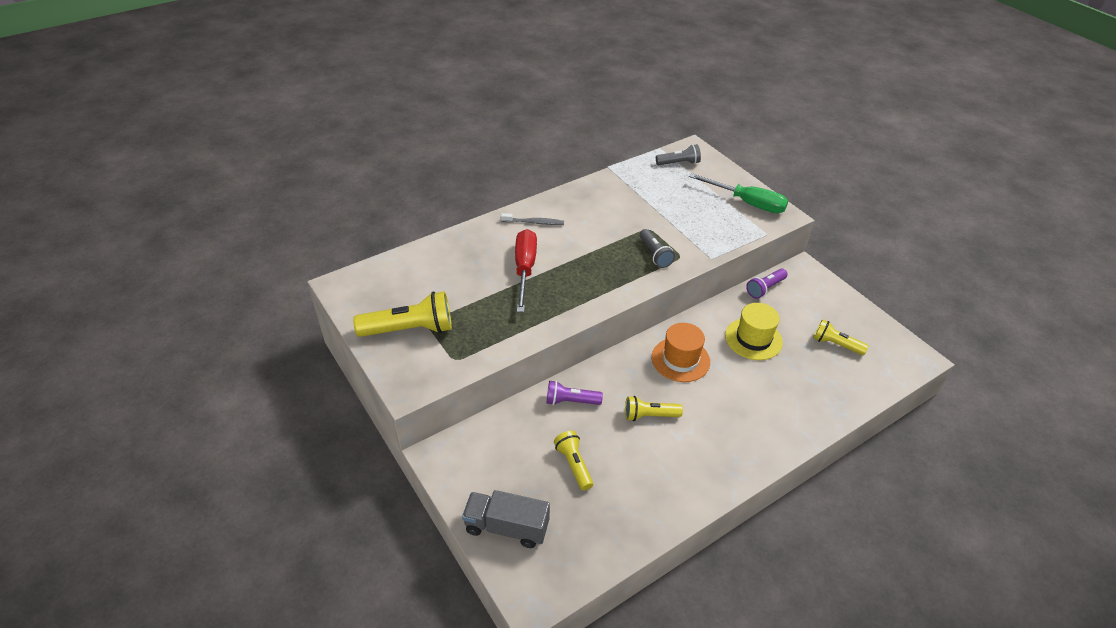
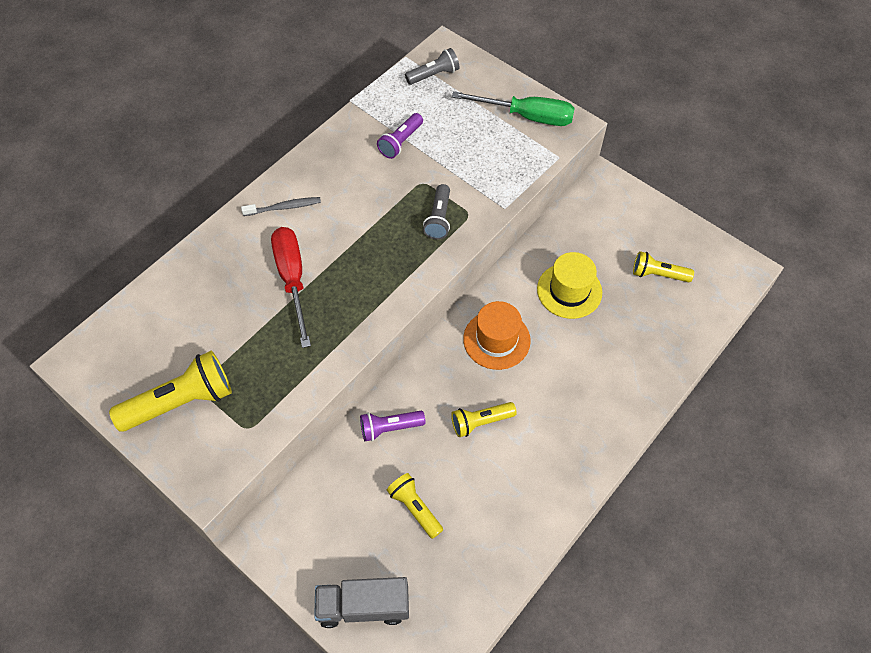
camera: 15 degrees left, 15 degrees up
grey flashlight [639,229,675,268] -> grey flashlight turned 45 degrees clockwise [423,184,450,240]
purple flashlight [746,269,788,299] -> purple flashlight moved to [377,113,423,159]

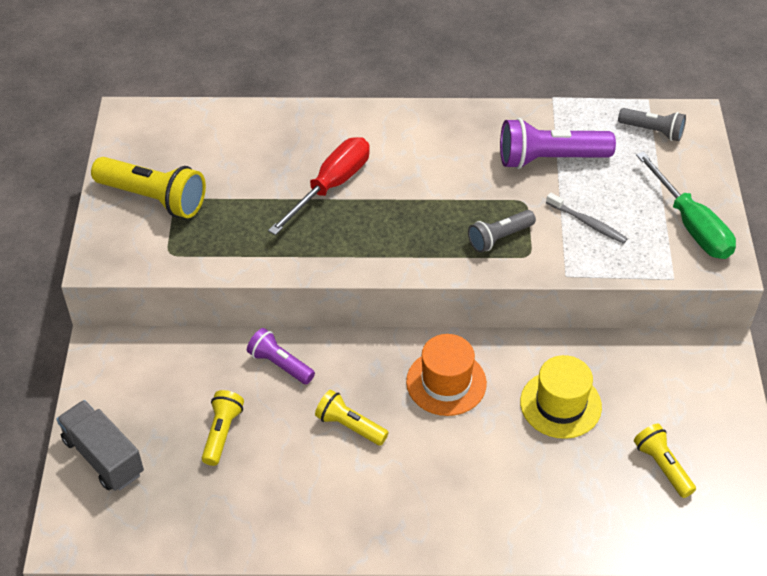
camera: 50 degrees right, 10 degrees down
grey toothbrush [241,197,321,216] -> grey toothbrush moved to [546,193,628,244]
purple flashlight [377,113,423,159] -> purple flashlight [500,118,616,169], size x1.69

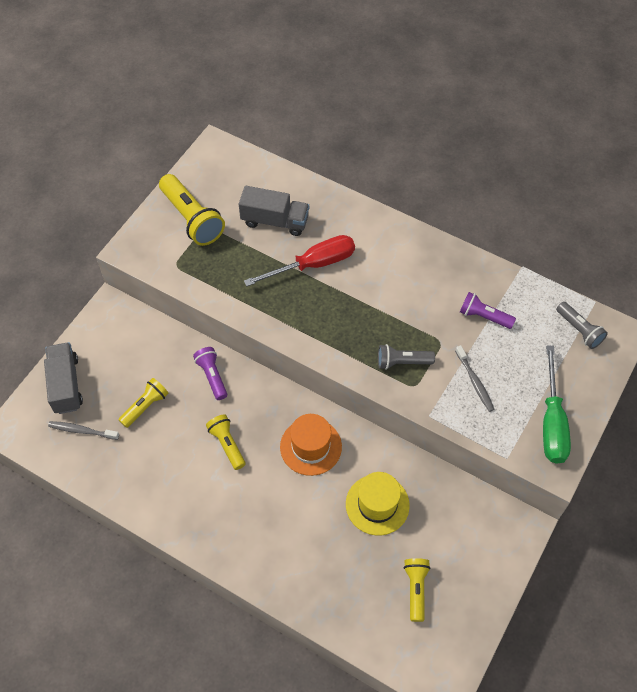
camera: 30 degrees right, 10 degrees up
purple flashlight [500,118,616,169] -> purple flashlight [460,292,516,329], size x0.59
none -> grey toothbrush [48,421,119,440]
none -> grey truck [239,186,309,236]

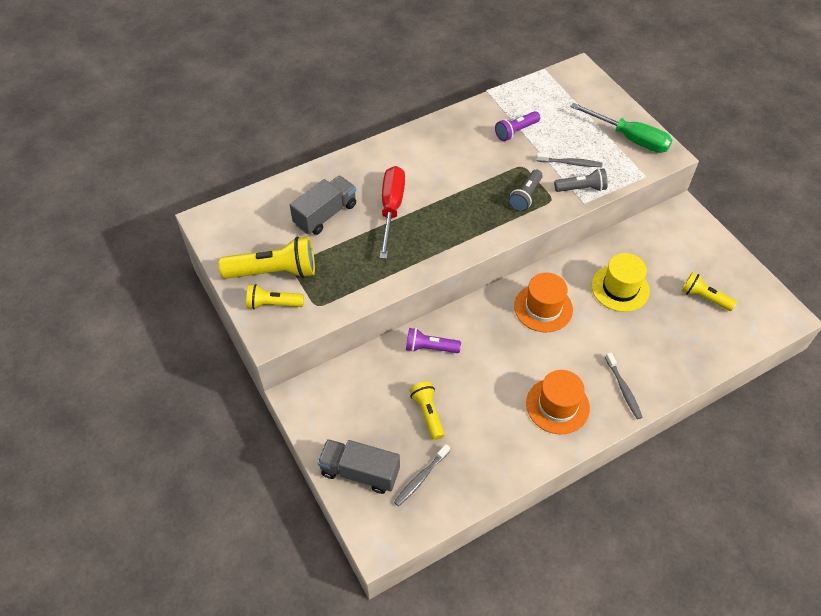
camera: 60 degrees left, 5 degrees down
yellow flashlight [206,414,246,470] -> yellow flashlight moved to [246,284,304,309]
grey flashlight [556,302,608,349] -> grey flashlight moved to [554,168,608,192]
none -> orange hat [526,370,590,434]
none -> grey toothbrush [605,352,643,419]

